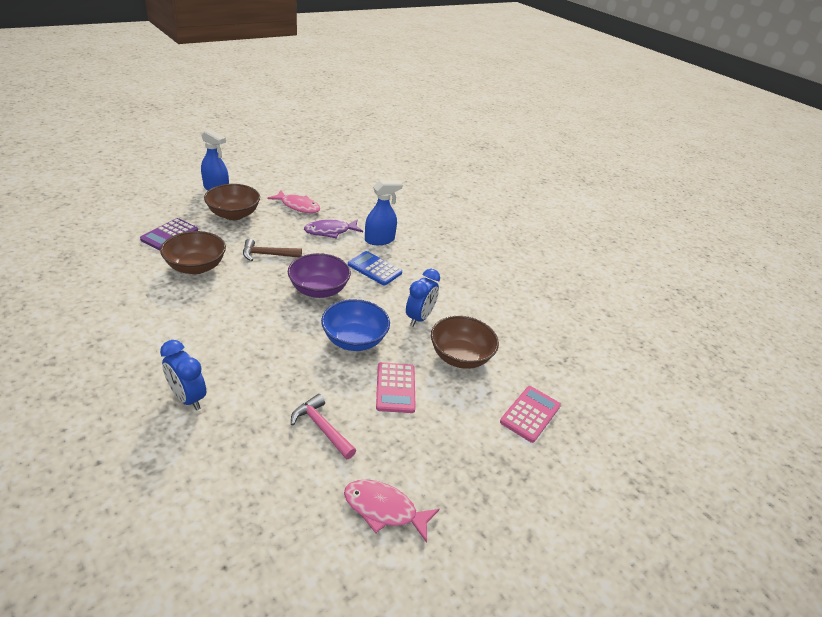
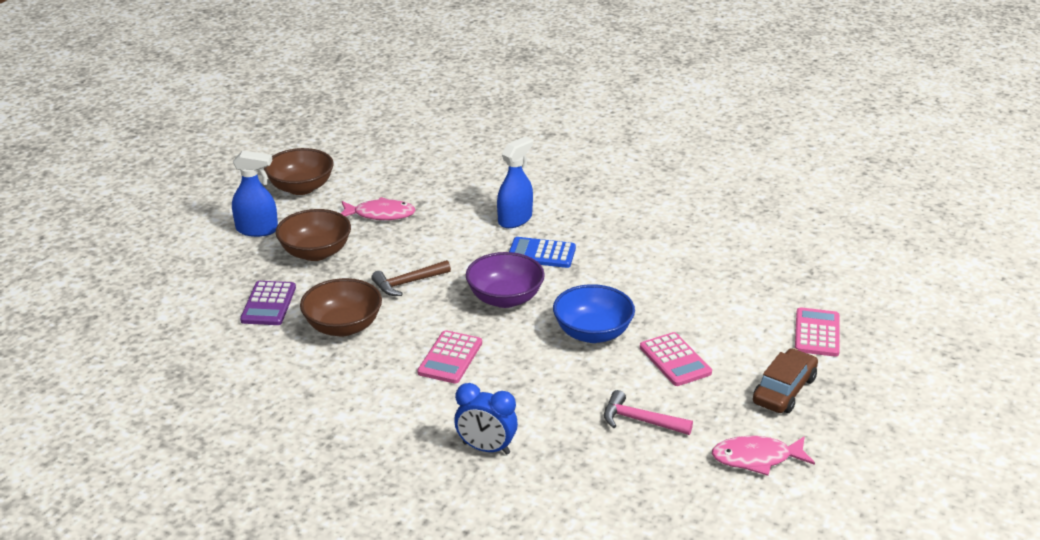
camera: 20 degrees left, 5 degrees down
purple fish [304,219,363,238] -> none
blue clock [406,269,440,327] -> none
brown bowl [431,316,499,369] -> brown bowl moved to [264,148,334,195]
none -> pink calculator [417,330,482,384]
none -> brown car [753,348,818,413]

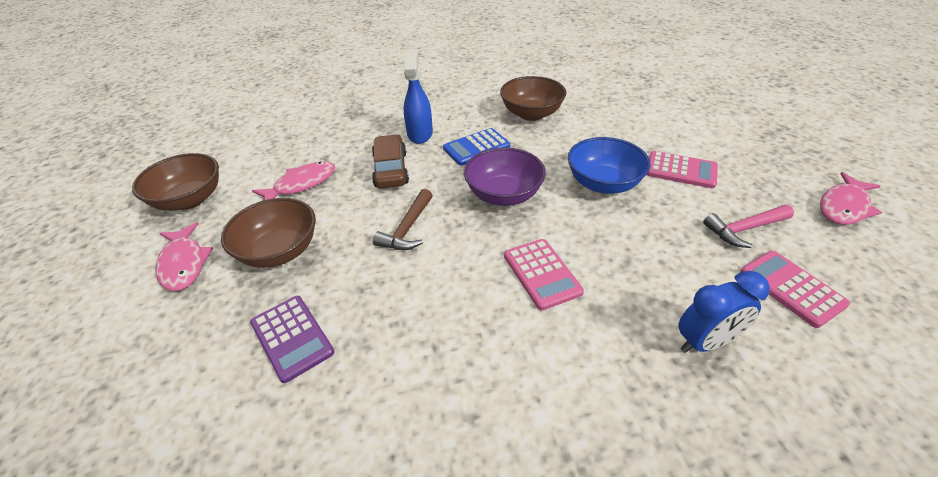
camera: 40 degrees left, 10 degrees up
blue spray bottle [232,150,278,237] -> pink fish [156,222,213,291]
brown bowl [300,278,382,337] -> brown bowl moved to [500,76,566,121]
brown car [753,348,818,413] -> brown car moved to [372,134,409,189]
pink calculator [795,307,840,357] -> pink calculator moved to [740,251,850,328]

